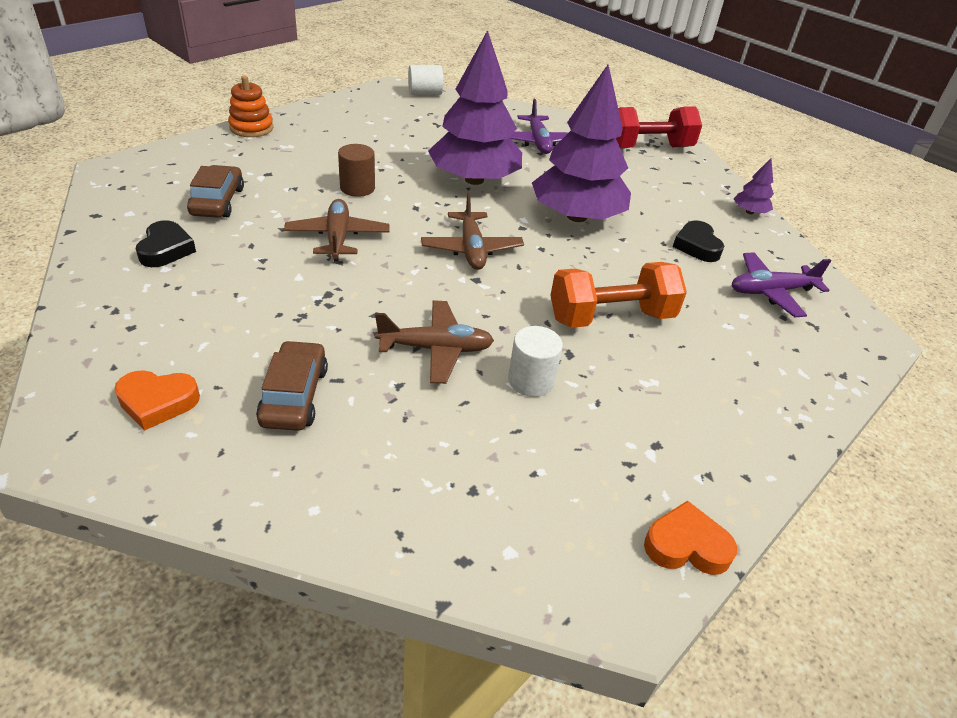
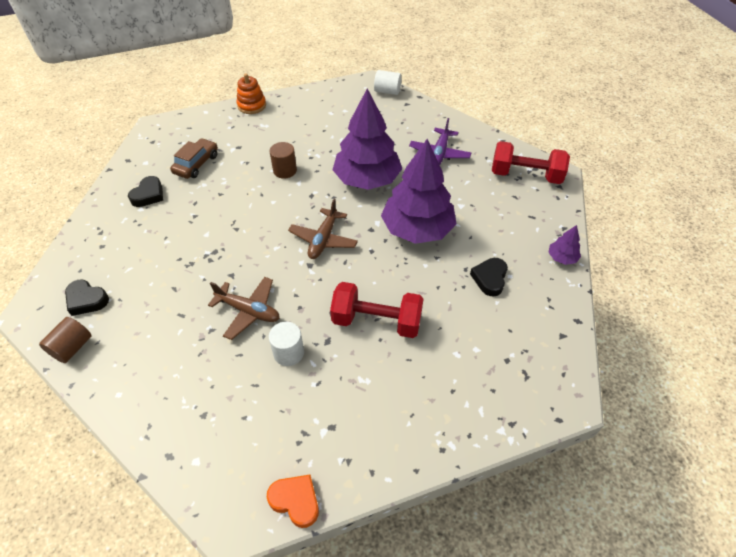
camera: 30 degrees right, 10 degrees up
orange heart [114,370,200,430] -> black heart [65,279,109,316]
brown car [256,340,328,431] -> none
brown plane [284,199,390,262] -> none
orange dumbbell [550,262,687,328] -> red dumbbell [330,282,424,338]
purple plane [732,252,832,318] -> none
none -> brown cylinder [39,317,91,363]

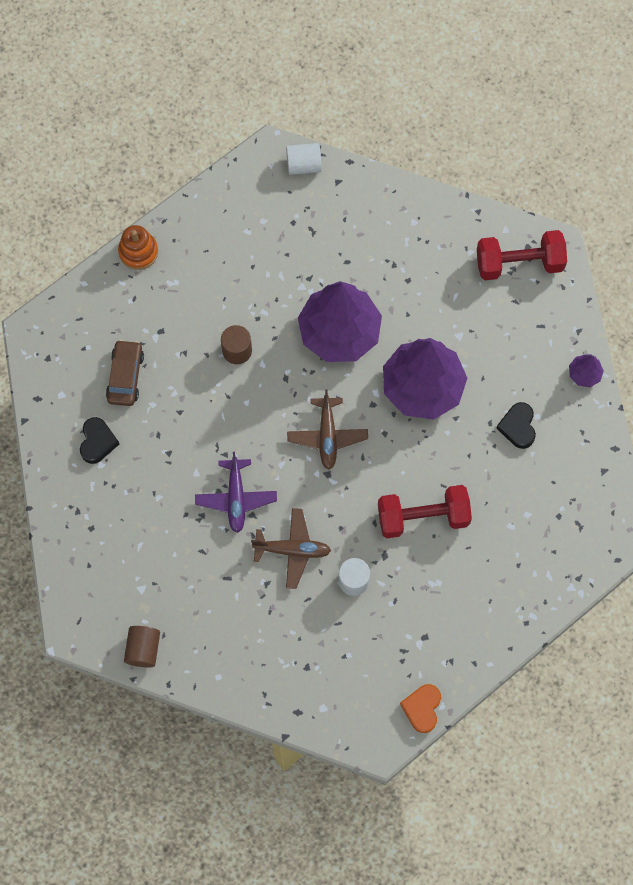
camera: 20 degrees left, 20 degrees up
black heart [65,279,109,316] -> none
orange heart [267,475,319,528] -> orange heart turned 90 degrees counterclockwise [400,684,441,733]
purple plane [409,118,471,165] -> purple plane moved to [195,452,277,533]

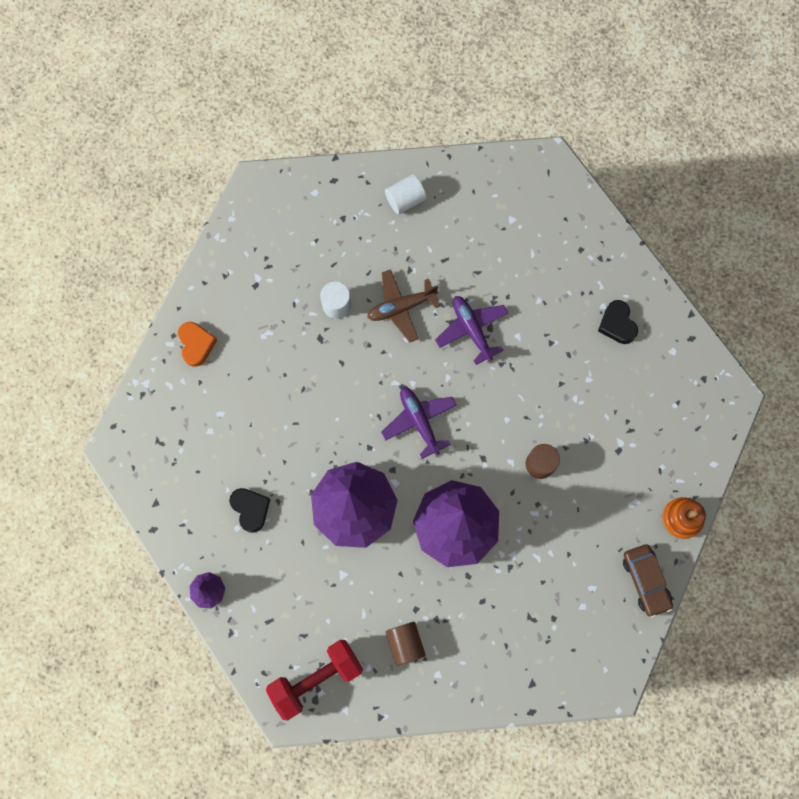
camera: 155 degrees right, 5 degrees up
brown car [106,340,144,406] -> brown car moved to [623,544,673,618]
brown cylinder [124,626,160,667] -> brown cylinder moved to [386,622,426,666]
white cylinder [286,143,322,175] -> white cylinder moved to [385,174,427,215]
brown plane [287,390,368,470] -> purple plane [381,387,457,459]
red dumbbell [378,485,472,538] -> none
orange heart [400,684,441,733] -> orange heart moved to [178,322,217,367]

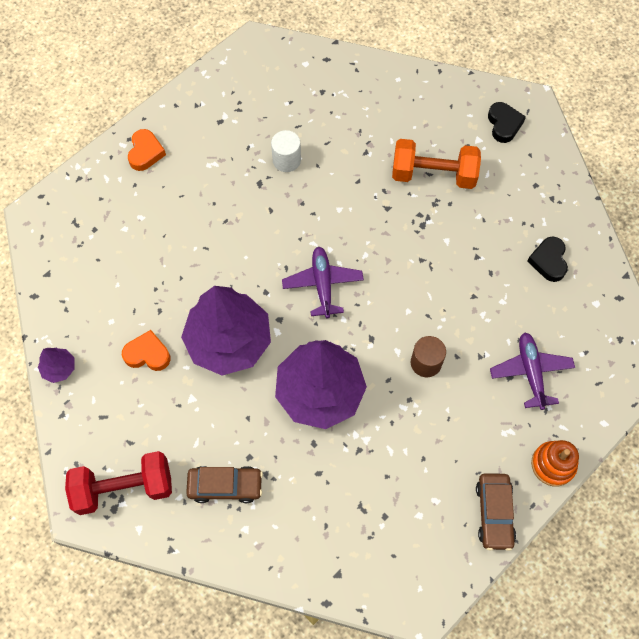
camera: 20 degrees right, 10 degrees down
black heart [229,488,270,533] -> black heart moved to [488,102,526,143]
brown plane [367,269,440,342] -> none
white cylinder [385,174,427,215] -> none
brown cylinder [386,622,426,666] -> brown car [186,466,263,503]
purple plane [435,296,508,365] -> purple plane moved to [490,332,575,410]
none -> orange heart [122,330,170,371]
none -> orange dumbbell [392,139,481,189]

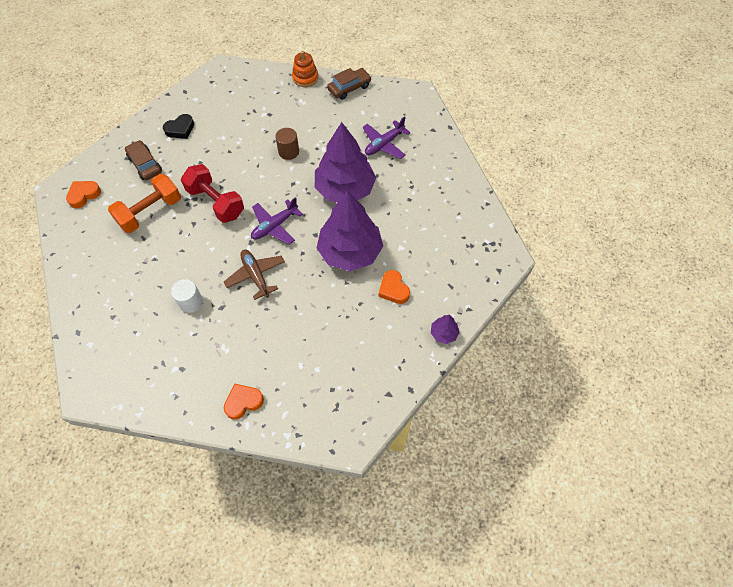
camera: 125 degrees left, 5 degrees down
red dumbbell [65,451,172,515] -> red dumbbell moved to [181,164,244,223]
brown car [186,466,263,503] -> brown car moved to [125,140,162,180]
orange dumbbell [392,139,481,189] -> orange dumbbell turned 75 degrees clockwise [108,174,181,233]
black heart [488,102,526,143] -> orange heart [66,181,101,208]
purple plane [490,332,575,410] -> purple plane moved to [362,116,411,159]
none -> brown plane [224,249,285,300]

